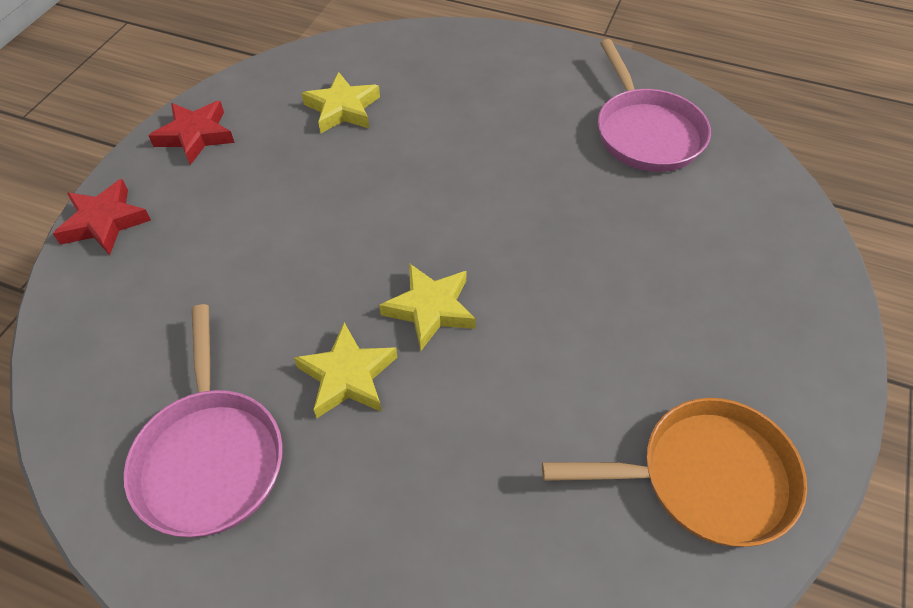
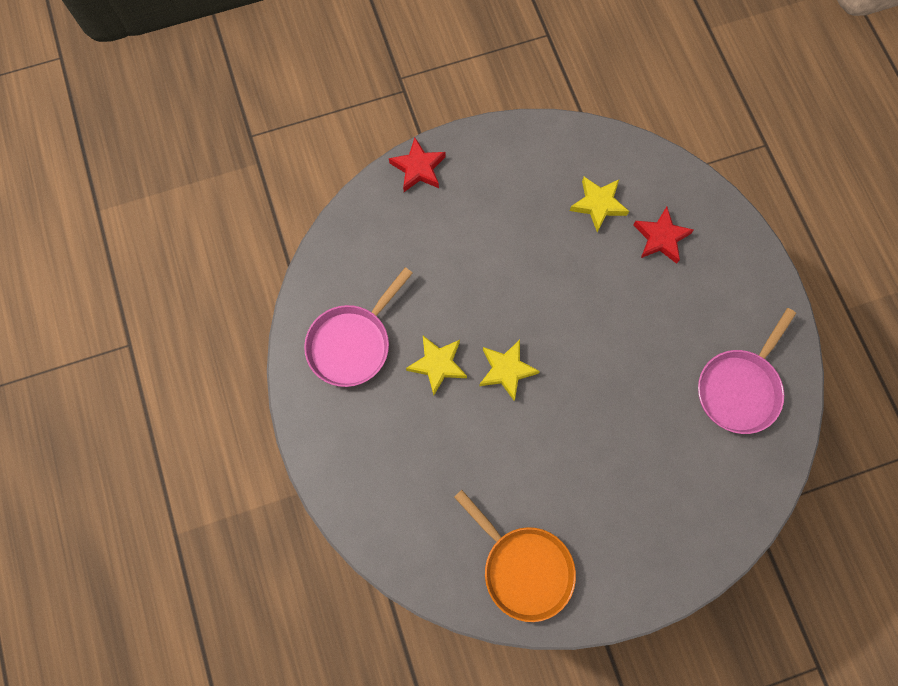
camera: 50 degrees right, 20 degrees up
red star [148,101,235,165] -> red star moved to [634,207,694,264]

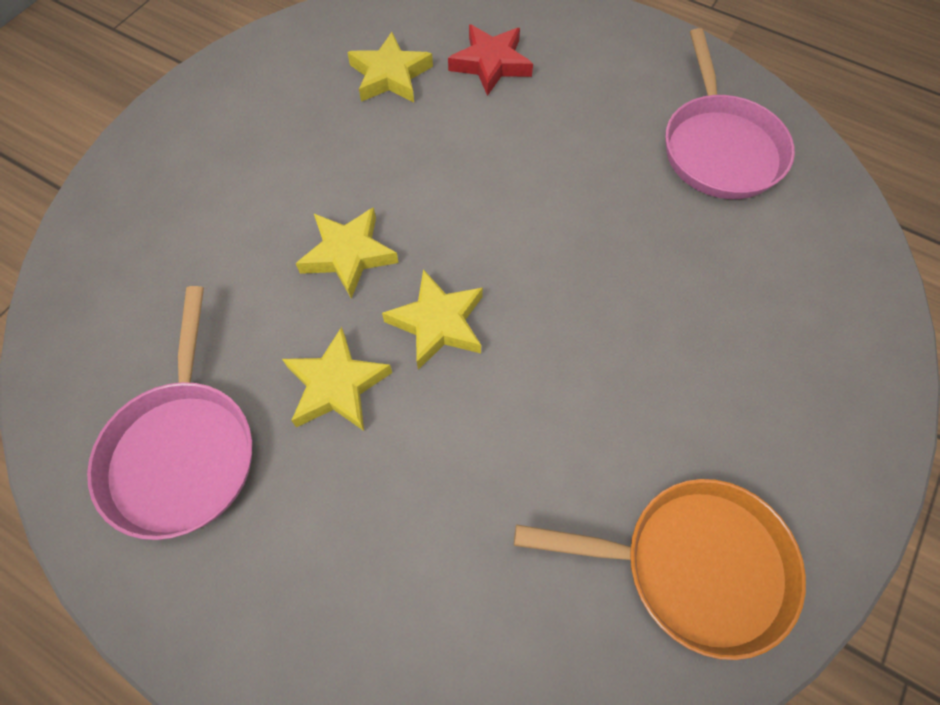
camera: 40 degrees left, 10 degrees down
red star [389,137,446,192] -> none
none -> yellow star [296,207,399,299]

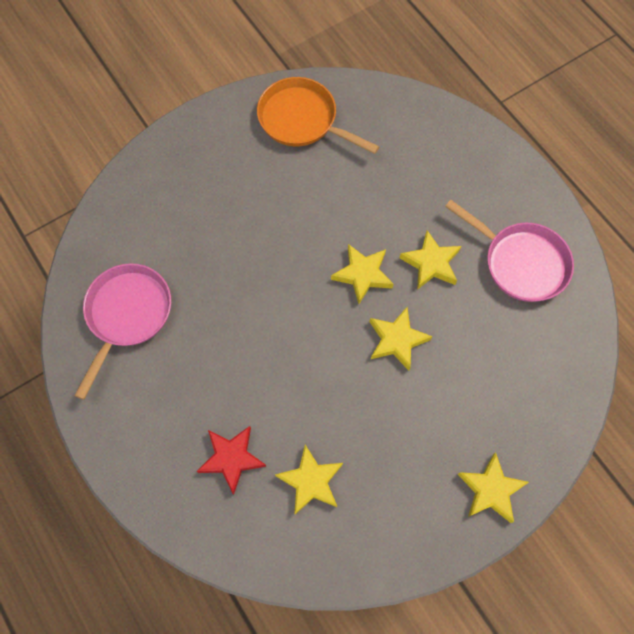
camera: 155 degrees left, 5 degrees up
pink pan [87,286,252,540] -> pink pan turned 105 degrees clockwise [445,200,574,302]
none -> yellow star [458,452,529,523]

